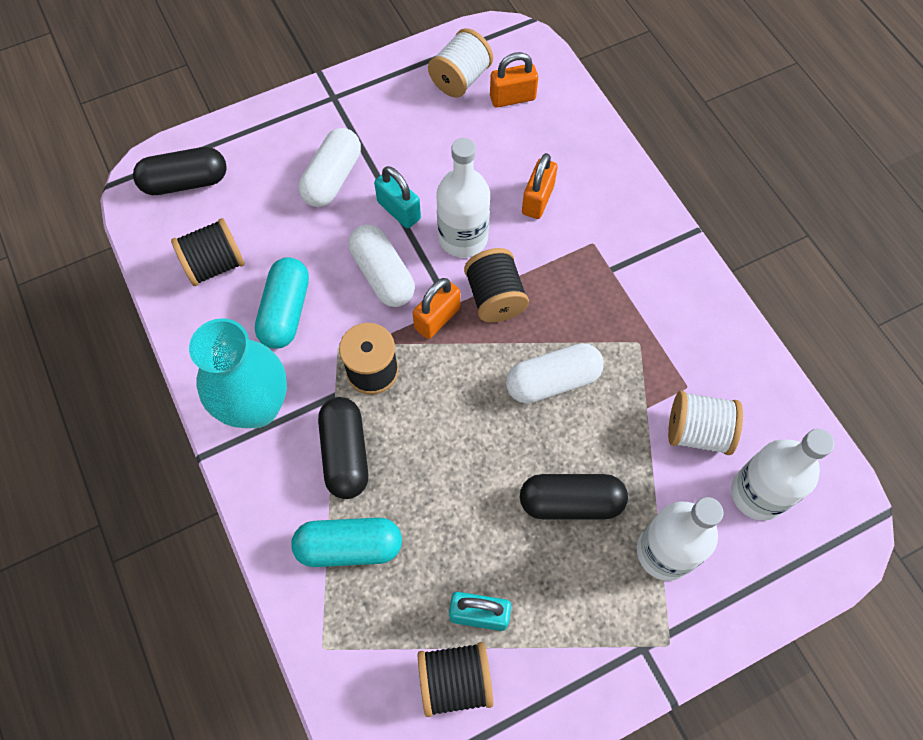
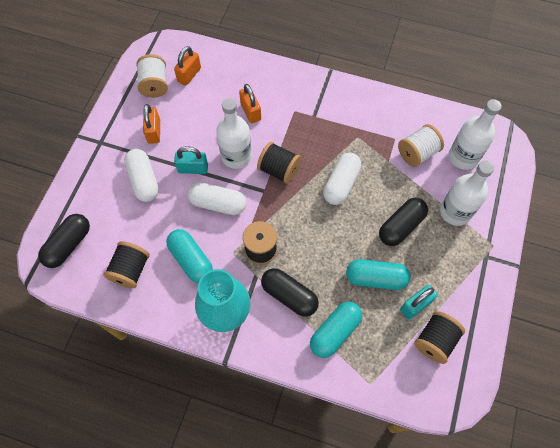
camera: 45 degrees left, 0 degrees up
orange padlock [413,278,461,339] -> orange padlock moved to [143,104,160,144]
none -> turquoise capsule [346,259,410,290]

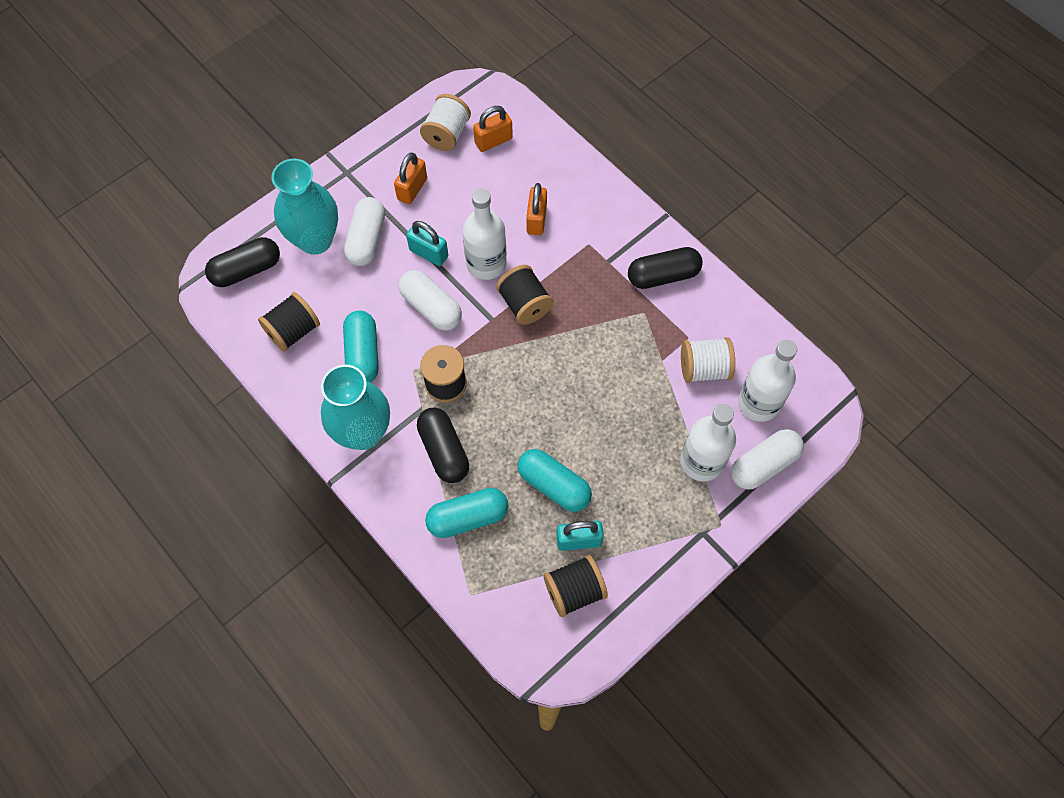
camera: 30 degrees right, 0 degrees up
white capsule [323,153,361,205] -> white capsule moved to [731,429,804,490]
black capsule [379,198,428,246] -> black capsule moved to [628,247,703,289]
none -> turquoise vase [271,159,338,255]

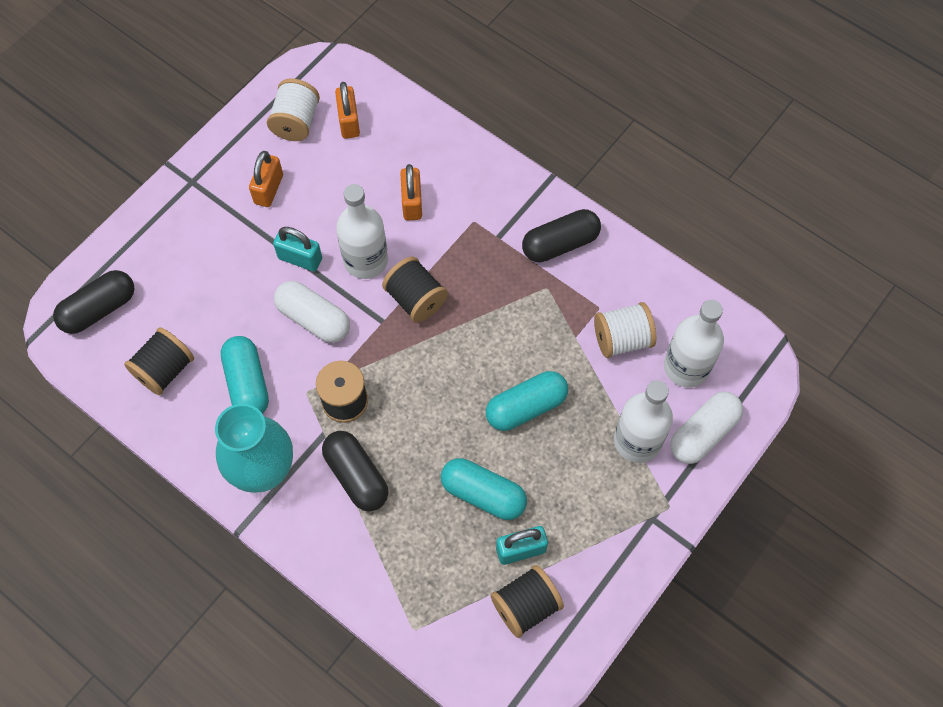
camera: 10 degrees left, 0 degrees up
turquoise vase [271,159,338,255] -> none
white capsule [344,197,385,266] -> none
turquoise capsule [425,488,509,538] -> turquoise capsule moved to [486,371,568,431]
orange padlock [473,106,513,152] -> orange padlock turned 60 degrees counterclockwise [335,82,360,139]

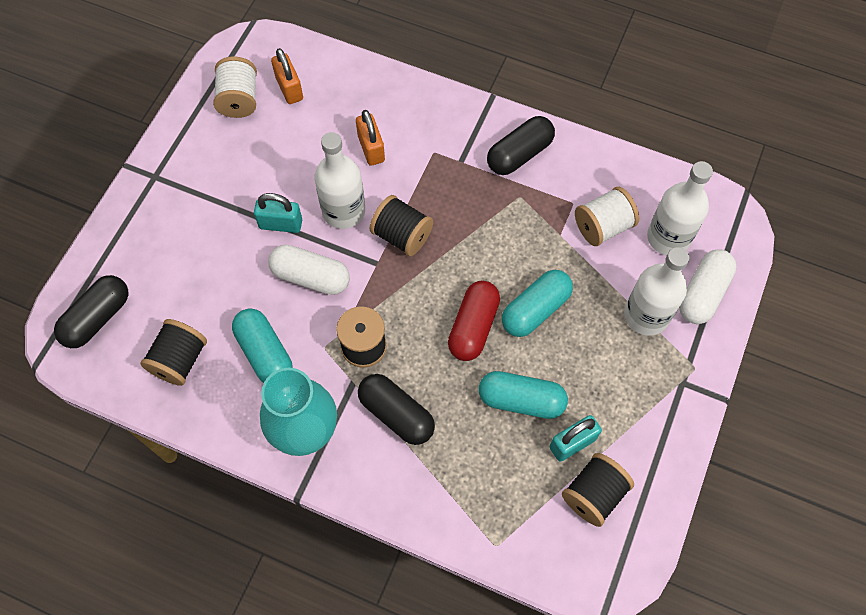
camera: 15 degrees left, 0 degrees up
orange padlock [249,151,283,207] -> none
none -> red capsule [448,281,500,361]

